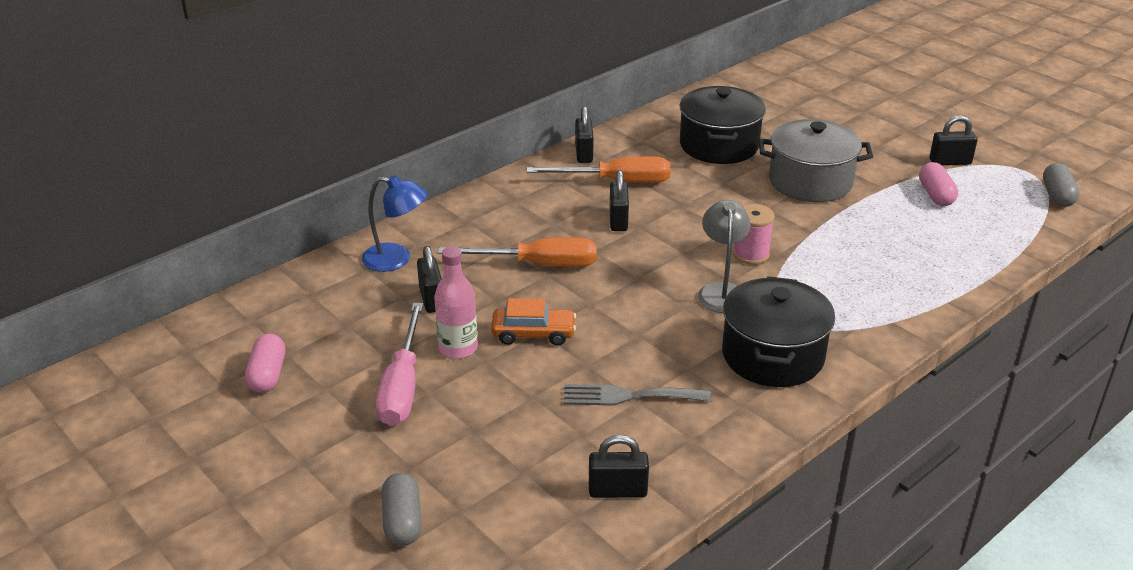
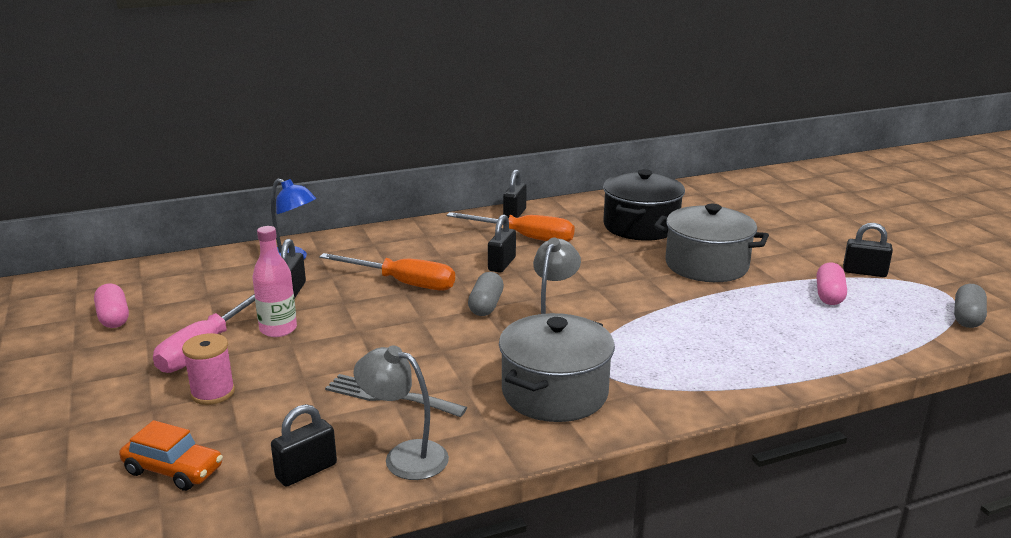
camera: 20 degrees right, 10 degrees down
pink capsule [245,333,285,393] -> pink capsule turned 45 degrees counterclockwise [94,283,129,328]
grey capsule [382,473,422,546] -> grey capsule moved to [468,272,504,316]
orange car [491,298,576,346] -> orange car moved to [119,420,223,491]
black padlock [589,435,649,498] -> black padlock turned 60 degrees counterclockwise [271,404,337,487]
black pot [722,276,835,387] -> grey pot [499,313,615,422]
pink spool [733,204,775,265] -> pink spool moved to [182,333,235,405]
none -> grey lamp [353,345,449,480]

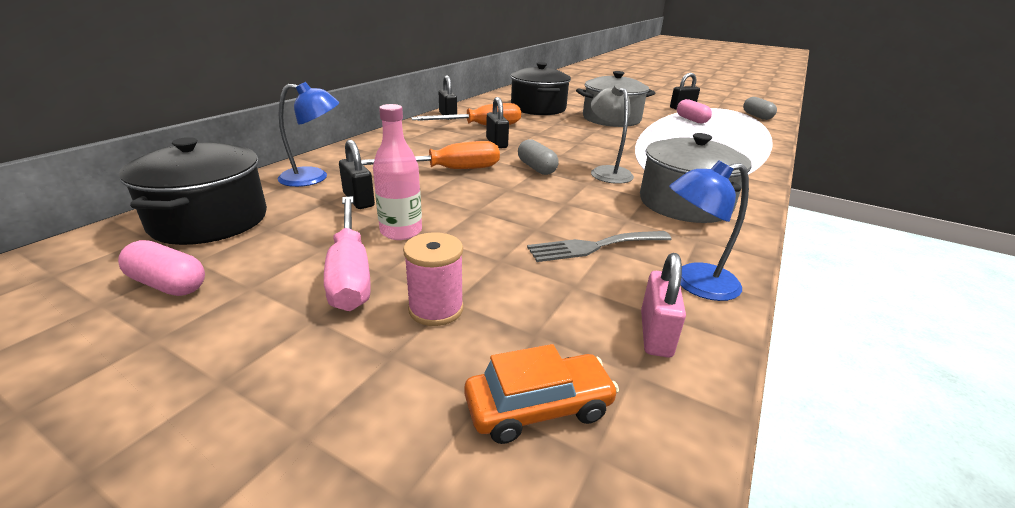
camera: 40 degrees left, 5 degrees up
black padlock [271,404,337,487] -> pink padlock [641,253,686,358]
grey lamp [353,345,449,480] -> blue lamp [669,161,749,301]
none -> black pot [119,137,267,245]

